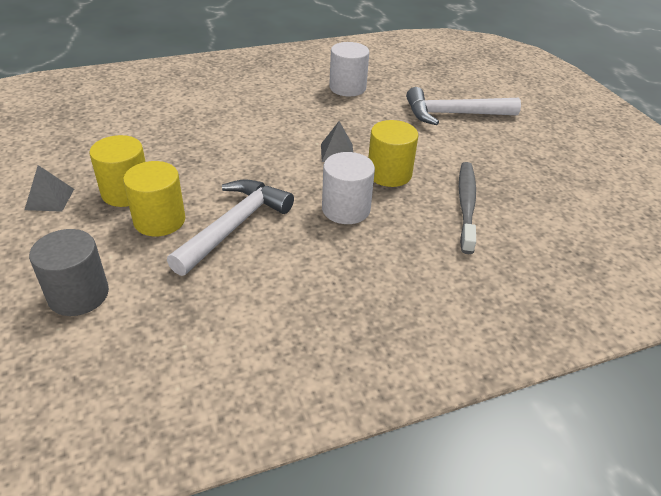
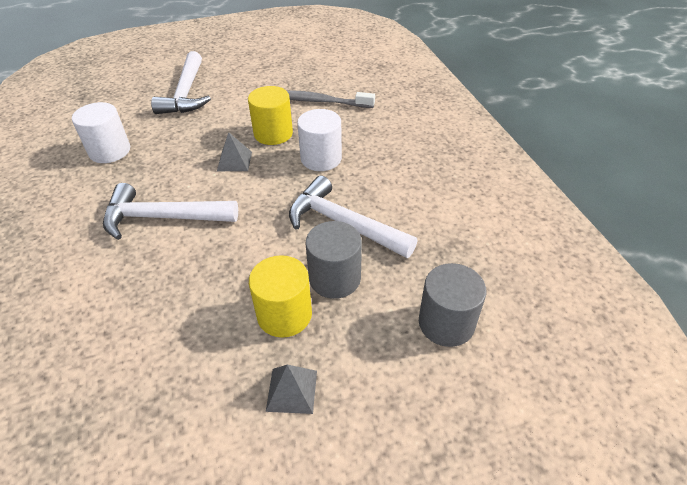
camera: 85 degrees left, 5 degrees up
yellow cylinder [123,161,185,236] -> grey cylinder [306,221,362,299]
none -> white hammer [103,183,238,240]

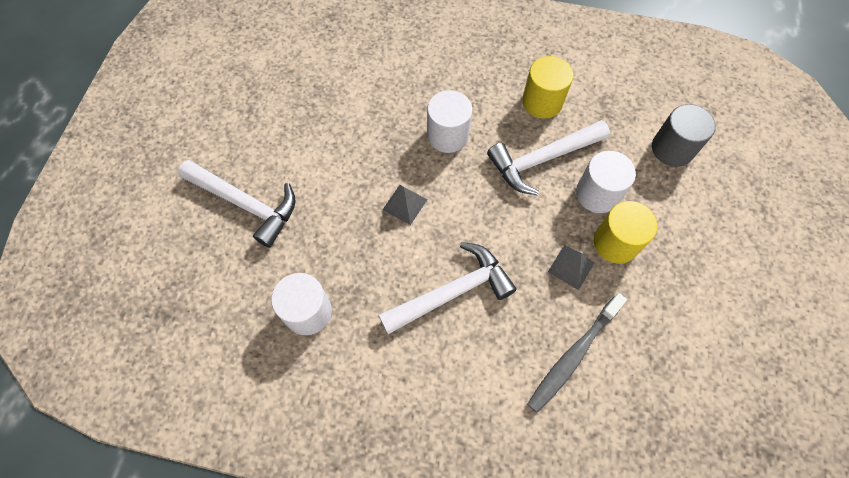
camera: 60 degrees left, 20 degrees up
white hammer [103,183,238,240] -> white hammer turned 150 degrees counterclockwise [378,242,517,334]
yellow cylinder [248,86,293,145] -> yellow cylinder moved to [522,56,573,119]
grey pyramid [266,364,317,414] -> grey pyramid moved to [548,245,594,290]
grey toothbrush [286,90,375,108] -> grey toothbrush moved to [527,293,627,413]
grey cylinder [306,221,362,299] -> white cylinder [576,151,636,213]

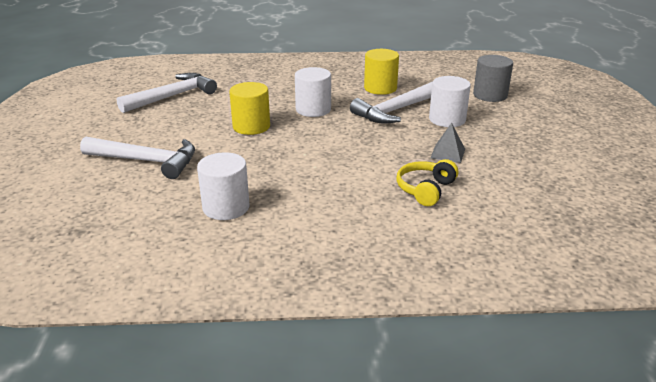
camera: 15 degrees left, 35 degrees down
white hammer [378,242,517,334] -> white hammer moved to [117,73,217,113]
grey pyramid [382,185,428,225] -> none
grey toothbrush [527,293,627,413] -> none
yellow cylinder [594,201,657,264] -> yellow cylinder moved to [229,82,270,135]
none -> yellow headphones [396,159,458,206]

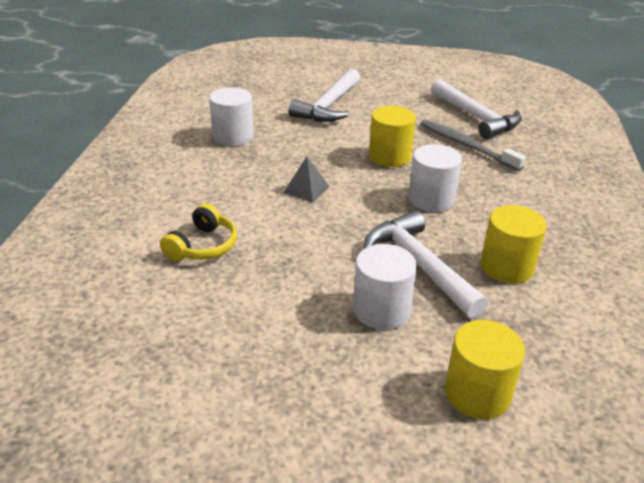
camera: 100 degrees right, 5 degrees up
yellow headphones [396,159,458,206] -> yellow headphones turned 75 degrees clockwise [160,203,237,261]
grey pyramid [430,123,465,163] -> grey pyramid moved to [283,157,330,203]
grey cylinder [473,55,513,102] -> yellow cylinder [445,320,525,419]
none -> grey toothbrush [421,120,526,171]

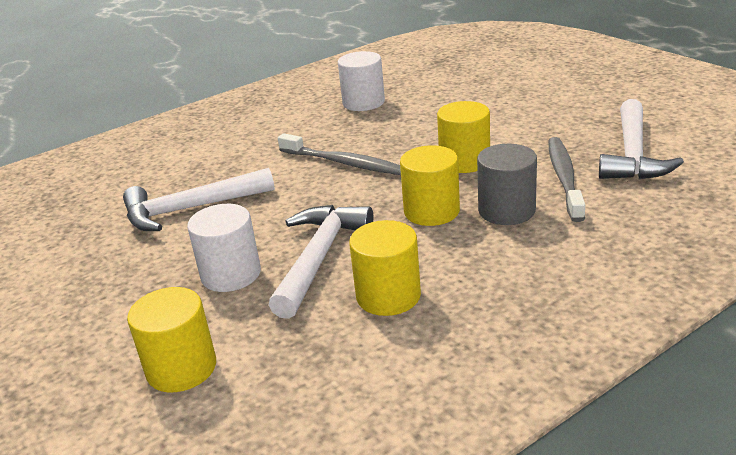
camera: 50 degrees right, 5 degrees down
yellow headphones [160,203,237,261] -> none
grey pyramid [283,157,330,203] -> grey toothbrush [278,133,401,175]
white hammer [288,69,360,122] -> white hammer moved to [123,168,275,231]
white cylinder [408,144,462,212] -> yellow cylinder [400,145,460,226]
none -> grey cylinder [477,144,537,225]

